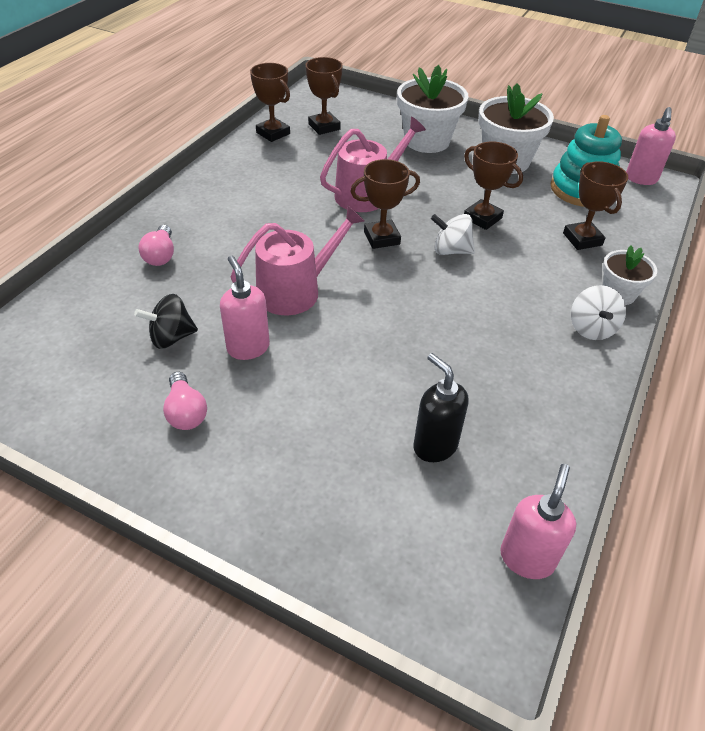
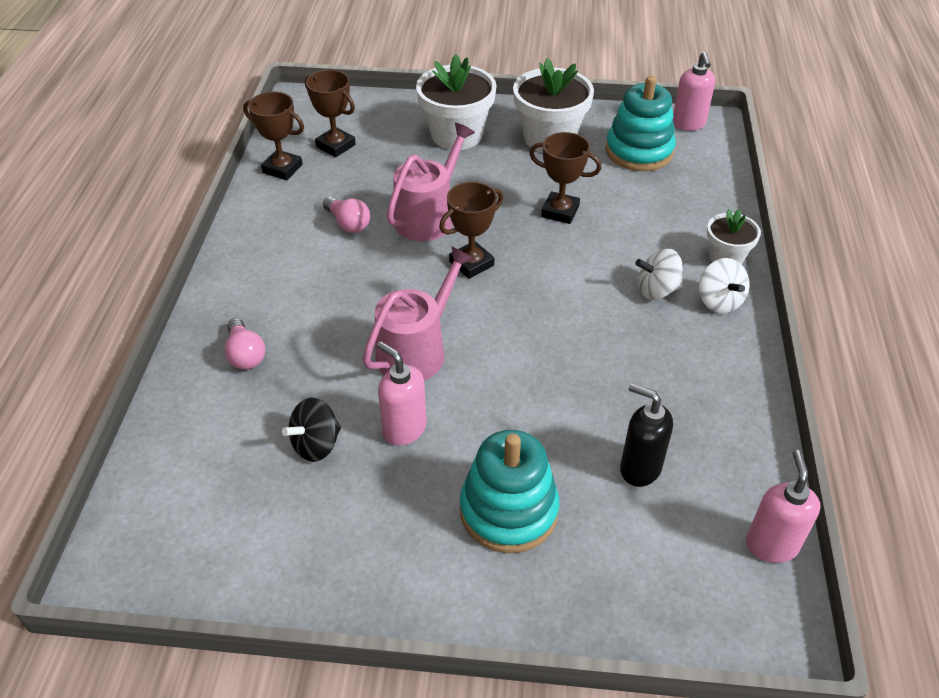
camera: 20 degrees left, 0 degrees up
pink light bulb [163,372,207,430] -> pink light bulb moved to [323,197,370,233]
white spinning top [431,214,475,255] -> white spinning top moved to [635,249,683,300]
brown trophy [563,161,628,250] -> none
none -> turquoise stacking toy [460,430,559,553]

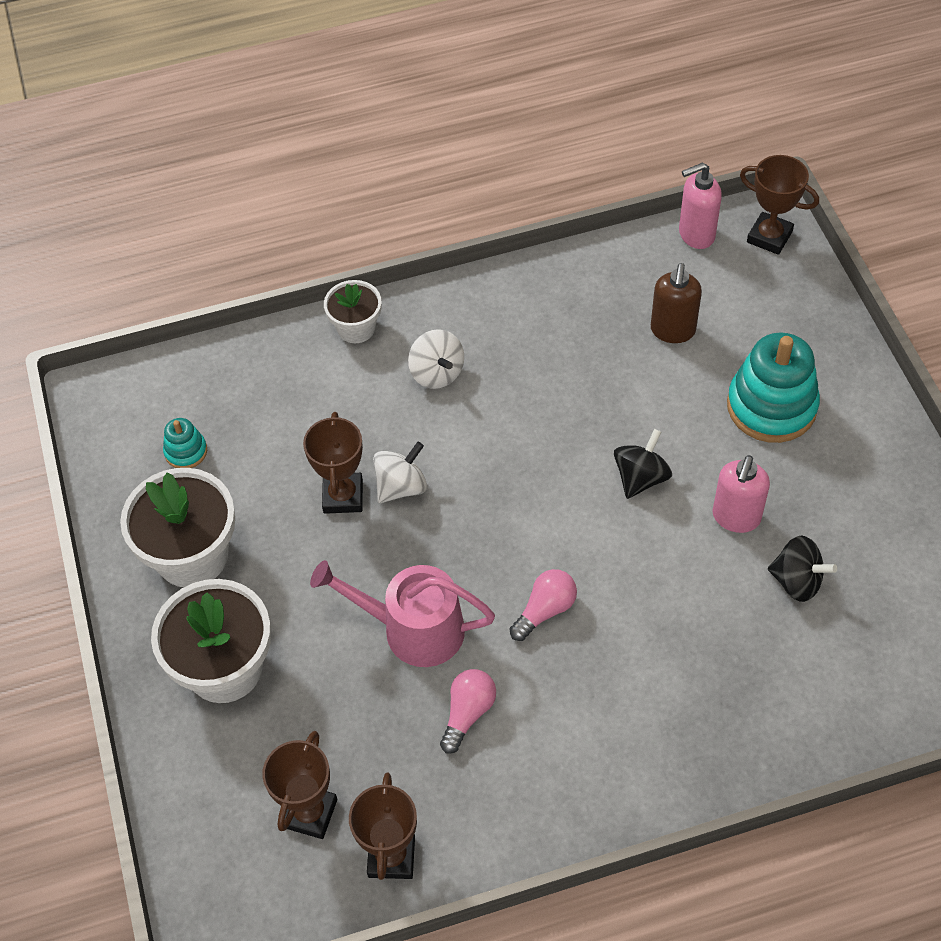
camera: 110 degrees left, 10 degrees up
pink light bulb [225,318,265,370] -> pink light bulb moved to [509,569,577,641]
pink watering can [363,247,474,381] -> none
brown trophy [439,182,503,279] -> brown trophy moved to [740,155,819,255]
turquoise stacking toy [606,76,676,171] -> turquoise stacking toy [163,418,207,468], size x0.48
black soap dispenser [620,383,673,487] -> brown soap dispenser [651,263,702,343]
pink soap dispenser [673,51,715,131] -> none
white spinning top [699,258,750,314] -> white spinning top moved to [373,442,427,503]
none -> black spinning top [614,429,672,499]

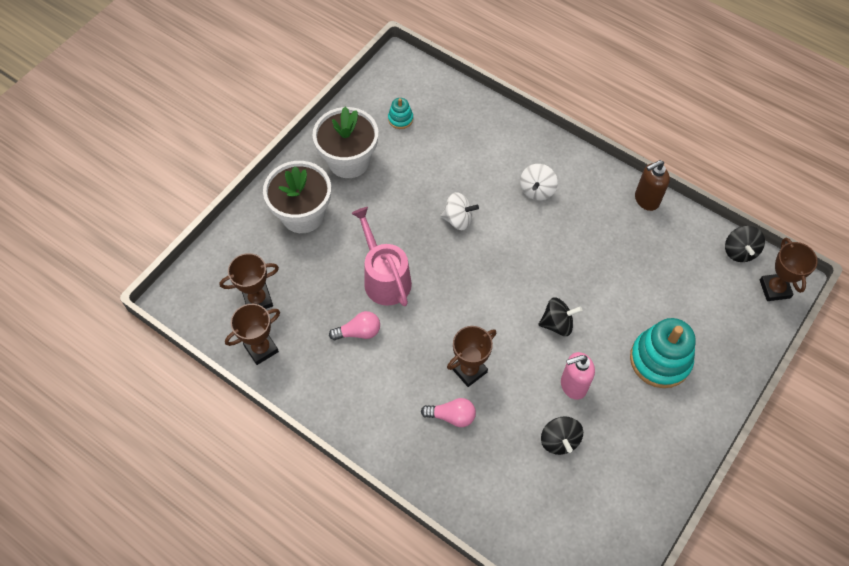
camera: 50 degrees right, 5 degrees up
brown trophy [303,412,363,514] -> brown trophy moved to [447,326,496,387]
white flower pot [324,280,382,343] -> none
pink light bulb [509,569,577,641] -> pink light bulb moved to [421,398,476,427]
brown soap dispenser [651,263,702,343] -> brown soap dispenser moved to [635,160,670,211]
pink soap dispenser [679,162,722,249] -> black spinning top [725,226,765,262]

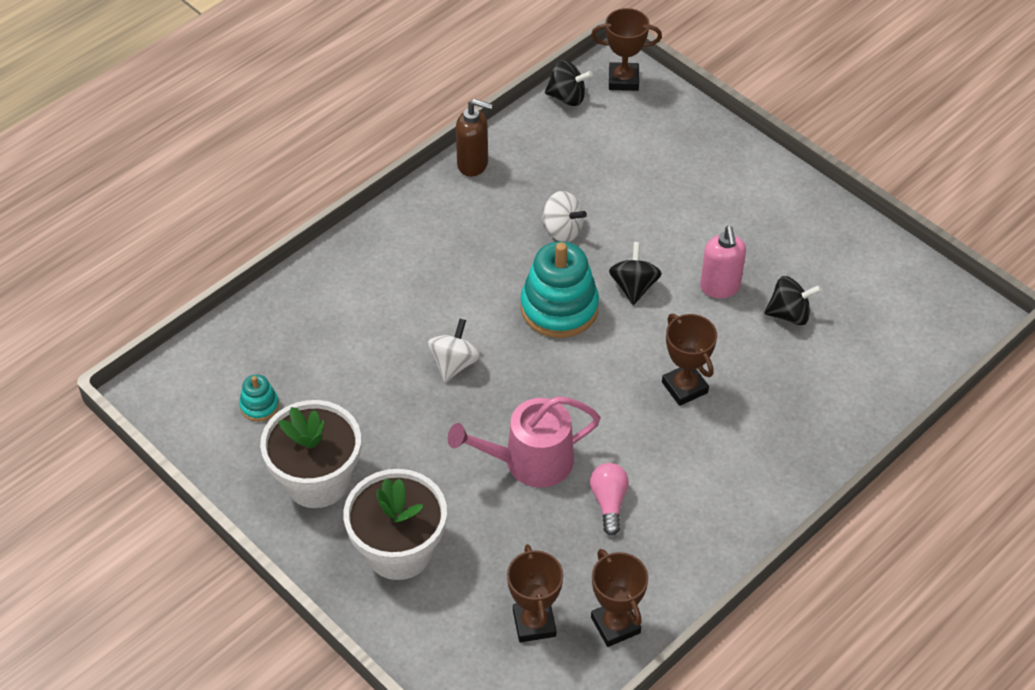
camera: 80 degrees left, 10 degrees down
pink light bulb [421,398,476,427] -> none
white spinning top [520,164,558,200] -> white spinning top moved to [541,191,587,242]
turquoise stacking toy [630,318,696,388] -> turquoise stacking toy moved to [520,241,599,338]
brown soap dispenser [635,160,670,211] -> brown soap dispenser turned 60 degrees counterclockwise [456,99,493,177]

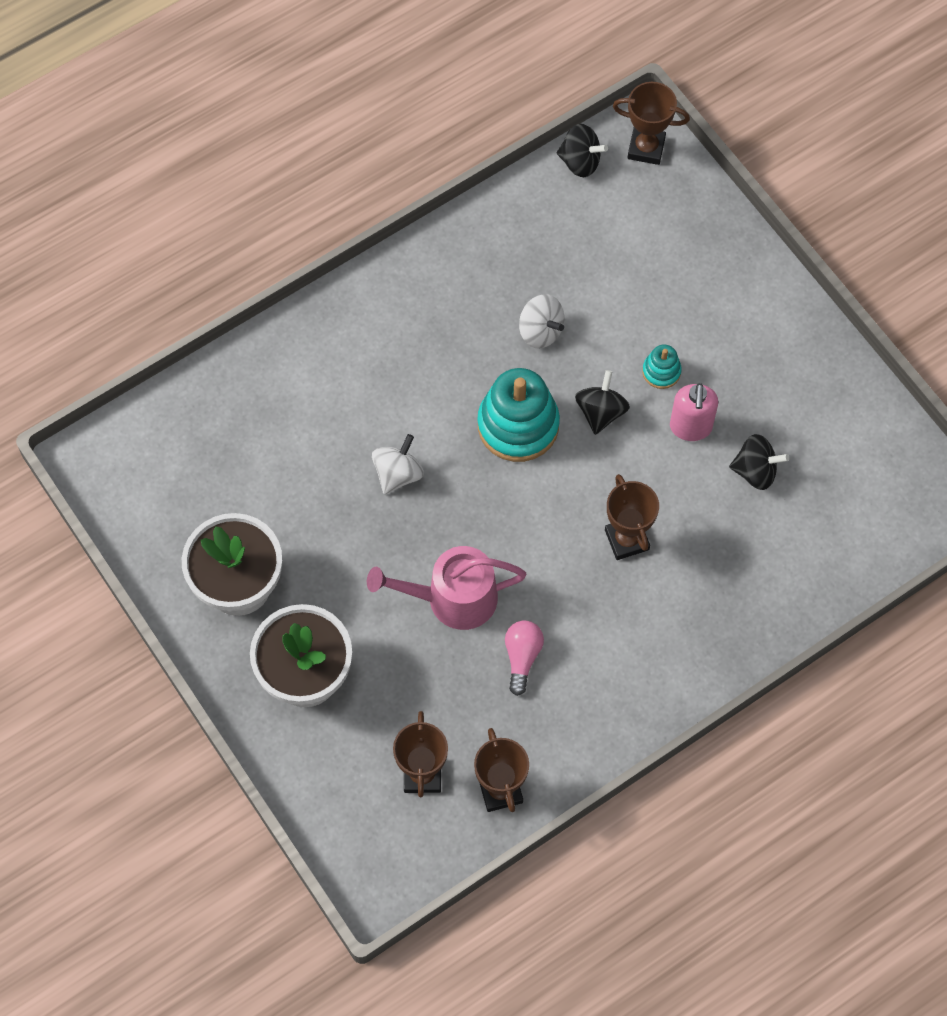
camera: 10 degrees right, 15 degrees up
turquoise stacking toy [239,374,279,422] -> turquoise stacking toy moved to [642,344,682,389]
brown soap dispenser [456,99,493,177] -> none

